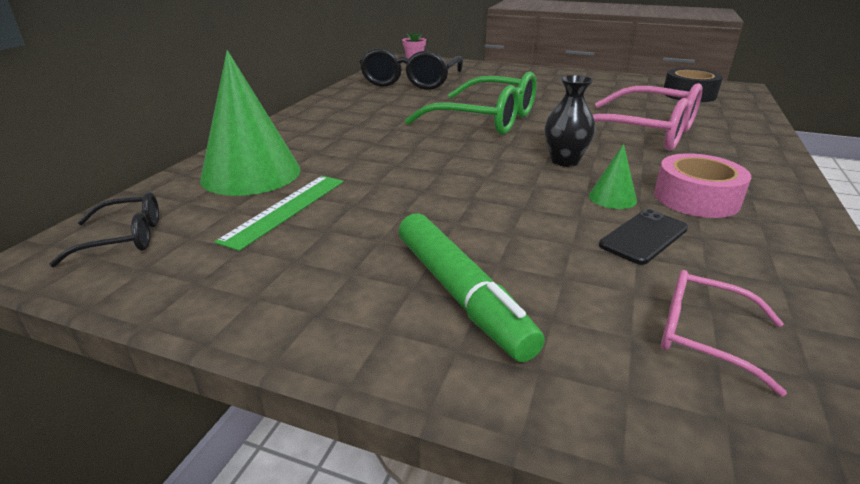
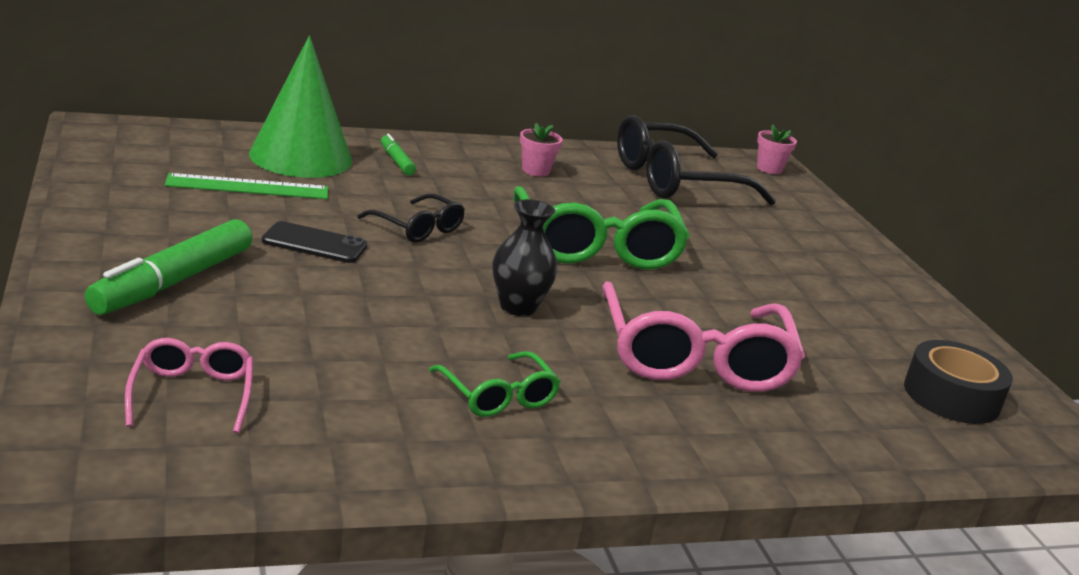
camera: 50 degrees right, 5 degrees down
black glasses [49,192,159,267] -> black glasses moved to [357,194,465,243]
green cone [589,144,637,209] -> none
black phone [599,209,688,265] -> black phone moved to [262,221,367,263]
pink tape [654,153,752,218] -> green glasses [429,351,561,417]
none -> green marker [381,134,416,176]
none -> pink flower pot [520,123,563,177]

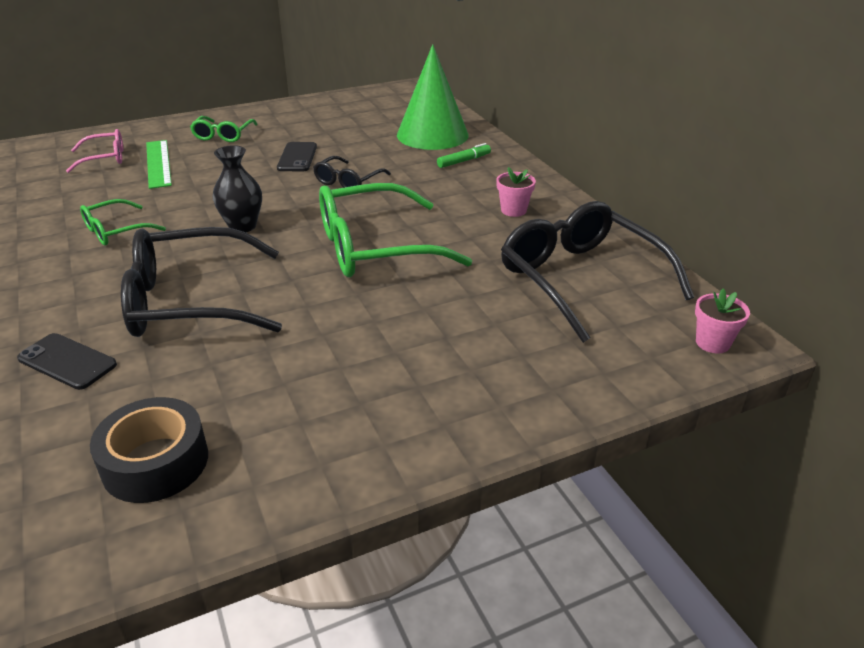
camera: 85 degrees right, 10 degrees up
green marker [85,219,252,315] -> green glasses [190,116,258,142]
green ruler [165,173,328,199] -> green ruler moved to [146,140,172,189]
pink glasses [603,281,805,392] -> black glasses [121,227,282,337]
none -> black phone [17,333,117,390]

